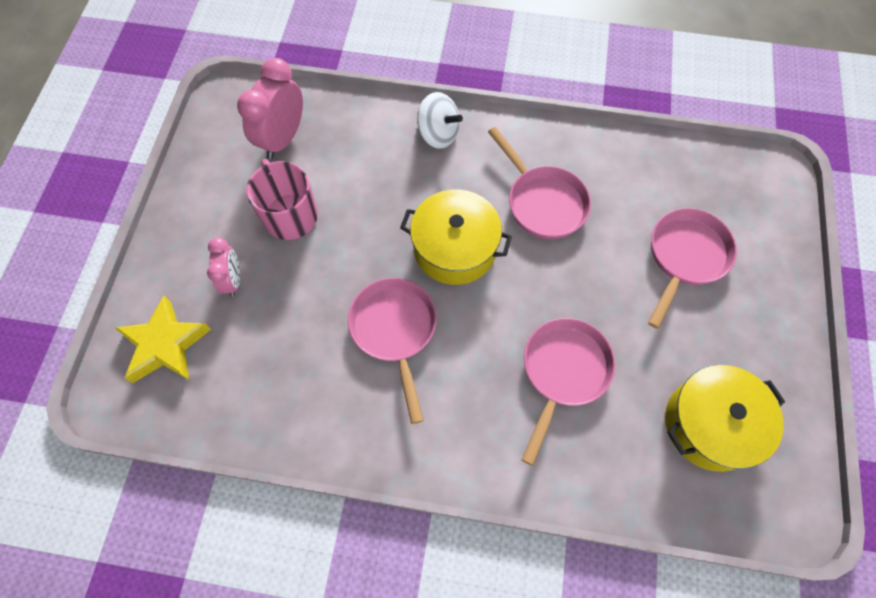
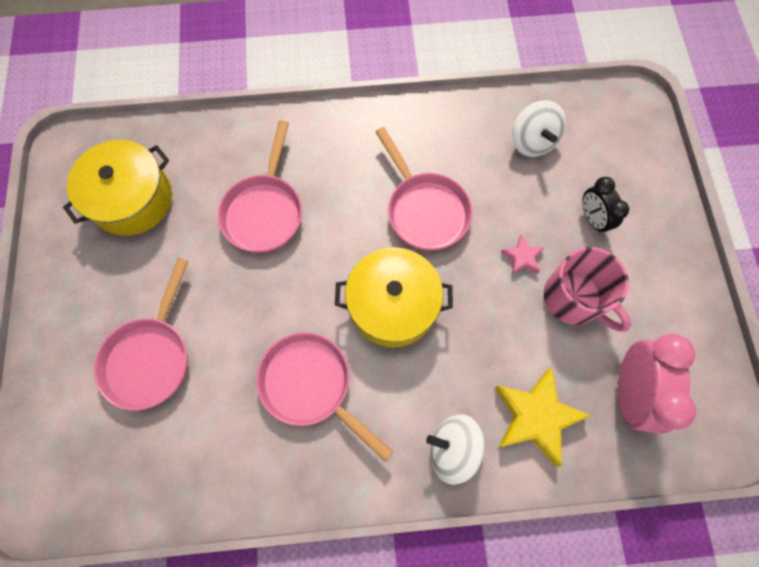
camera: 165 degrees right, 5 degrees up
yellow star [115,296,211,383] -> yellow star moved to [495,368,591,467]
pink clock [207,237,240,297] -> black clock [582,177,629,234]
none -> pink star [501,234,545,275]
none -> white spinning top [512,100,566,157]

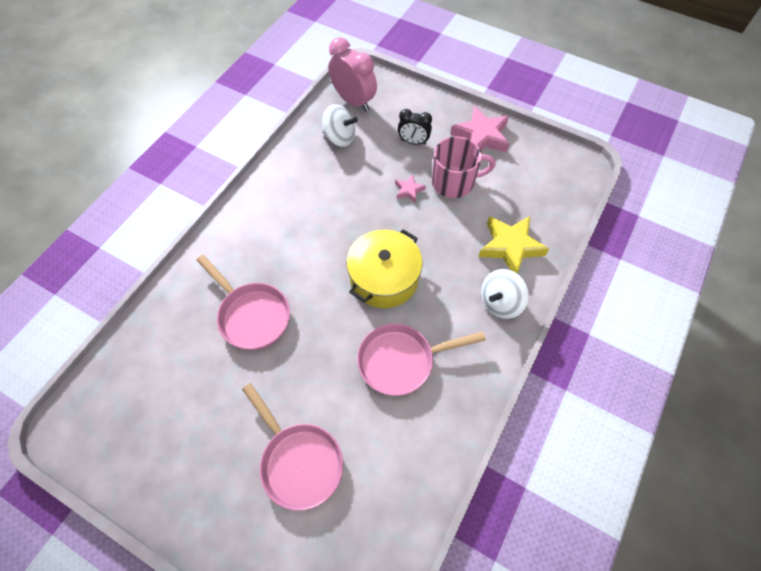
camera: 55 degrees left, 10 degrees down
yellow pot [63,140,172,235] -> none
pink pan [375,127,472,251] -> none
pink clock [618,334,696,434] -> pink clock moved to [328,37,377,111]
none -> pink star [450,105,510,152]

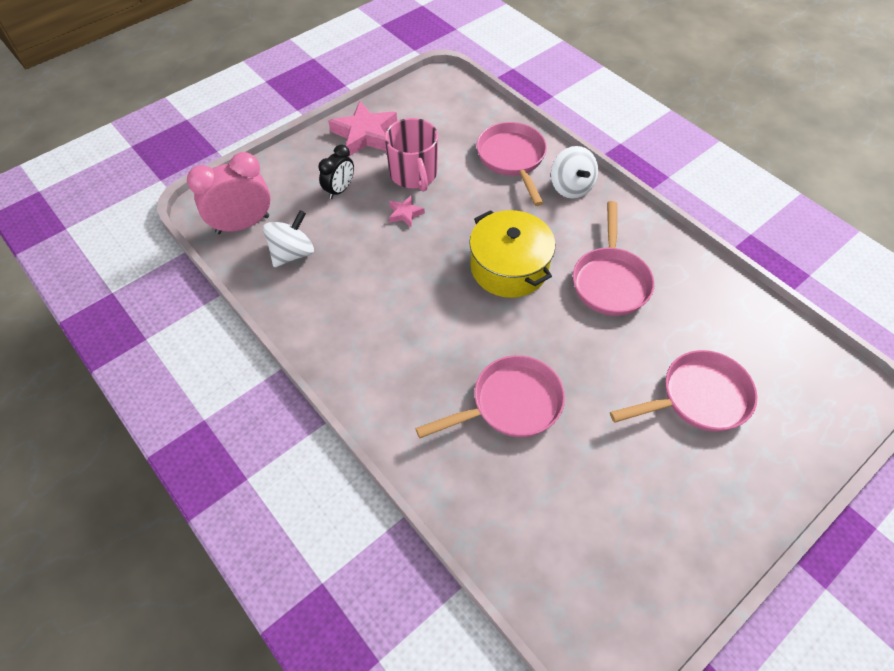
camera: 70 degrees left, 5 degrees down
pink mug [432,136,496,198] -> pink mug turned 150 degrees clockwise [384,118,438,191]
yellow star [478,216,549,273] -> pink pan [477,122,547,206]

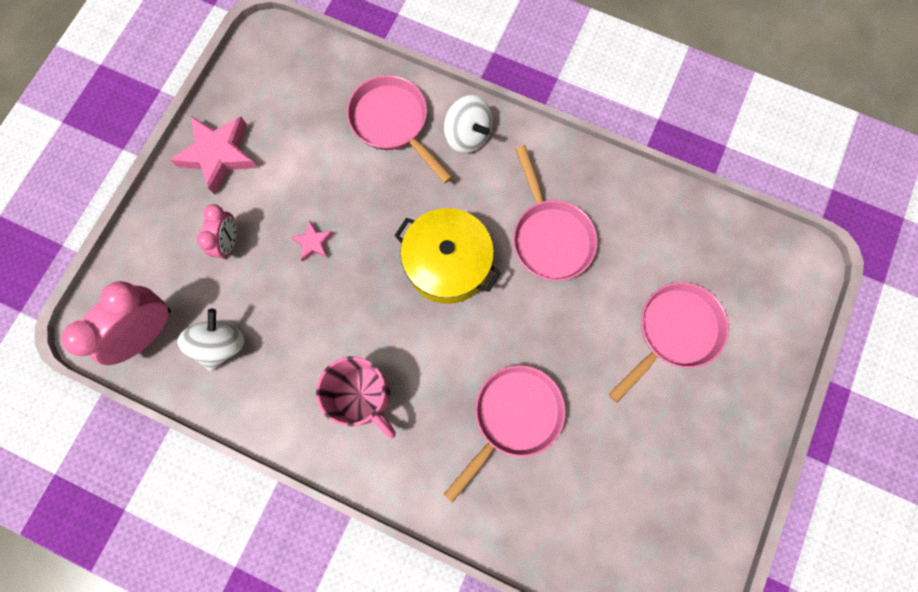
camera: 25 degrees left, 20 degrees up
black clock [318,145,354,199] -> pink clock [196,204,236,259]
pink mug [384,118,438,191] -> pink mug moved to [316,356,396,438]

